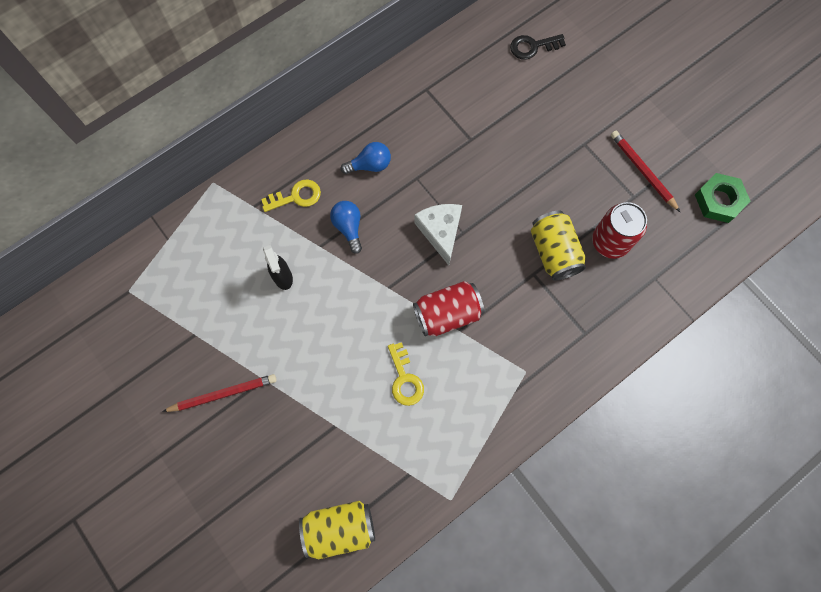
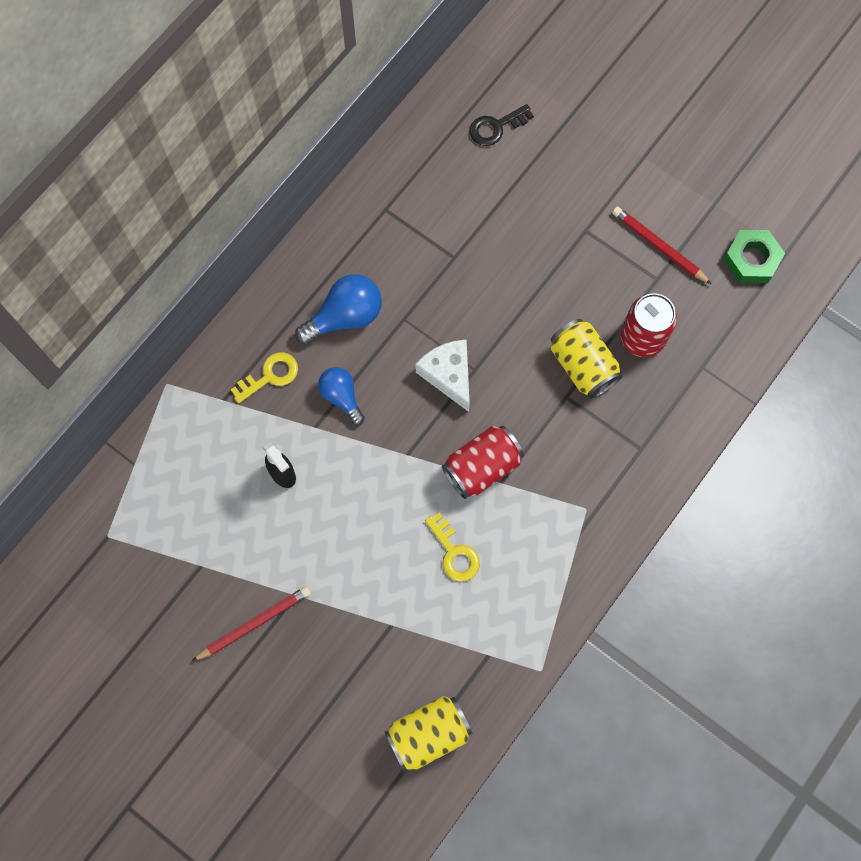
camera: 15 degrees left, 0 degrees up
blue light bulb [341,142,391,174] -> blue light bulb [295,274,382,345], size x1.53

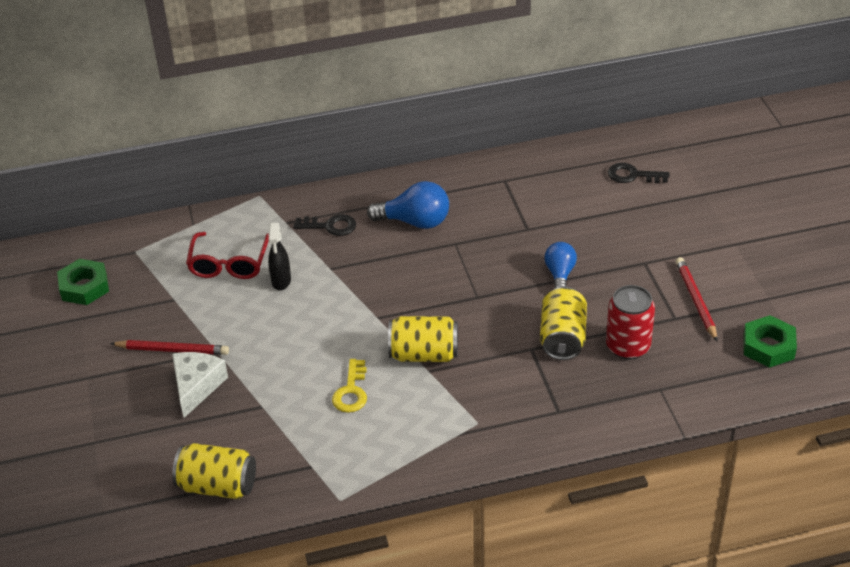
camera: 40 degrees right, 30 degrees down
yellow key [231,352,298,403] -> black key [293,214,356,236]
blue light bulb [318,367,365,425] -> blue light bulb moved to [544,242,577,288]
white cheese [415,339,470,412] -> white cheese moved to [172,352,228,418]
red can [442,425,524,499] -> yellow can [388,316,458,362]
none -> green nut [57,259,109,305]
none -> red glasses [186,232,269,279]

